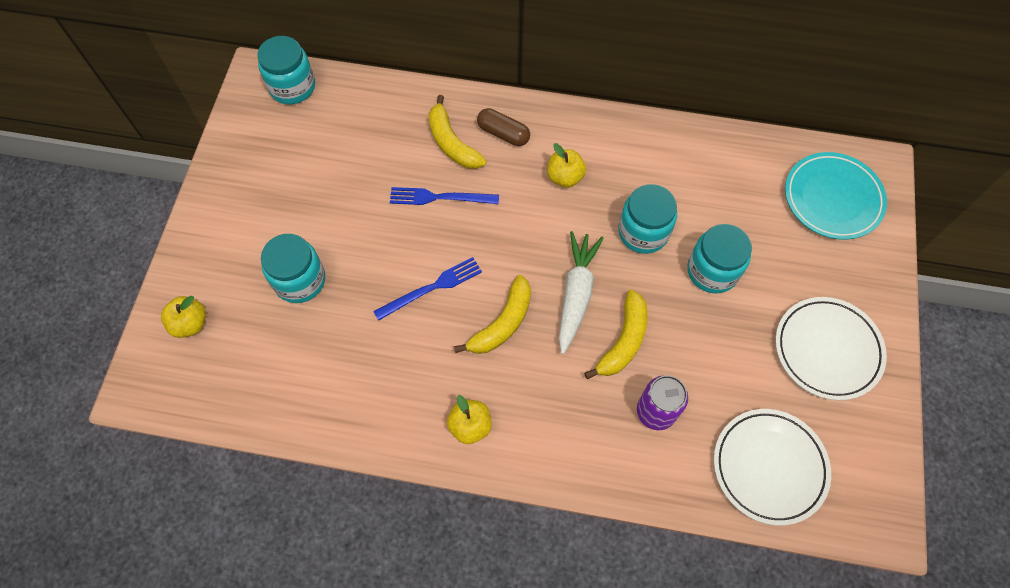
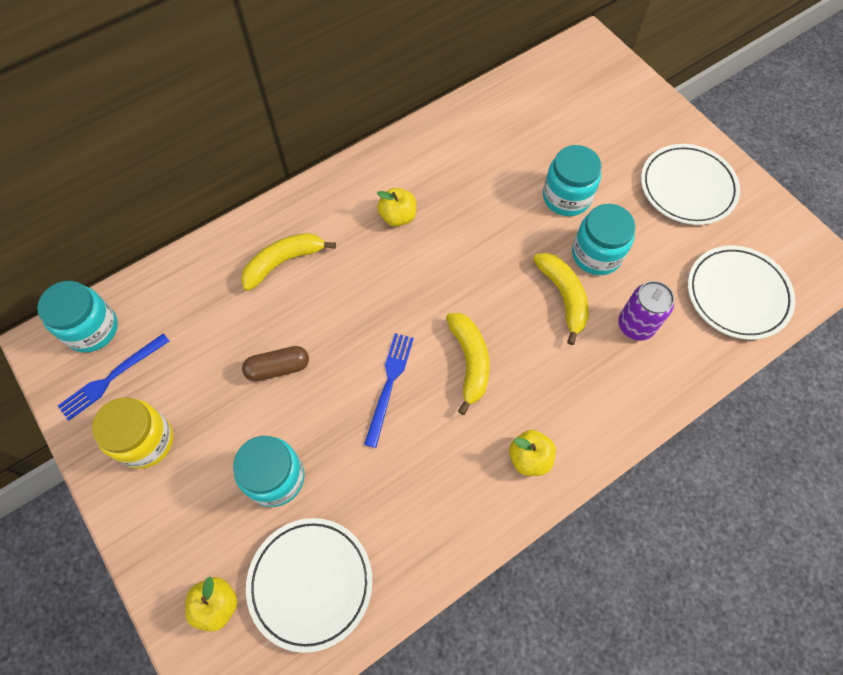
camera: 45 degrees left, 0 degrees up
blue fork [390,187,499,205] -> blue fork moved to [58,333,170,421]
yellow banana [429,95,487,169] -> yellow banana turned 135 degrees clockwise [241,233,336,291]
brown capsule [477,108,530,146] -> brown capsule moved to [242,346,309,382]
white carrot [559,231,604,354] -> none
turquoise jar [618,184,677,254] -> turquoise jar moved to [572,204,636,275]
turquoise plate [785,152,887,240] -> none
none -> yellow jar [92,397,173,469]
none -> white plate [246,518,372,653]

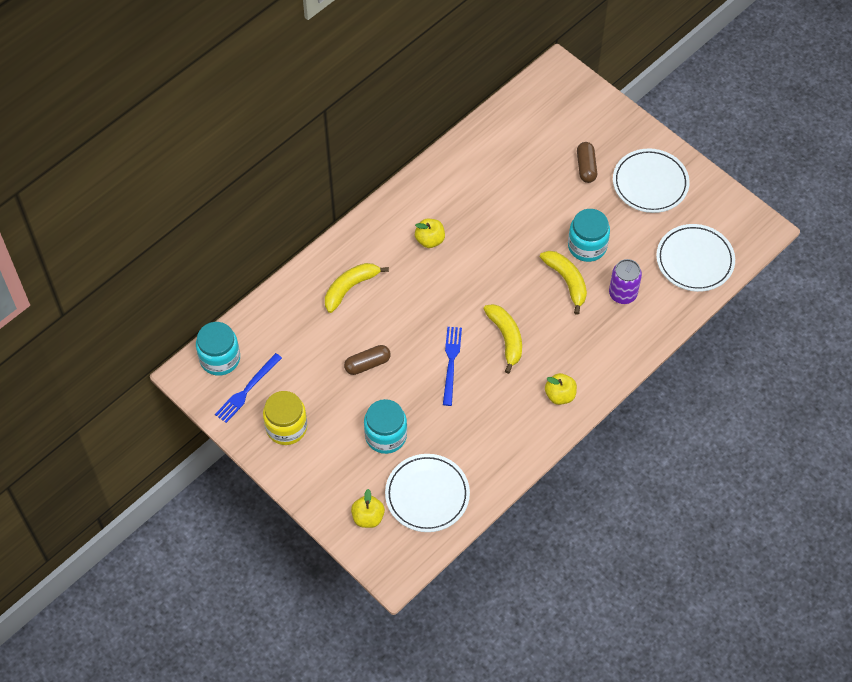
camera: 10 degrees left, 5 degrees down
turquoise jar [543,145,601,216] -> none
none -> brown capsule [577,142,597,183]

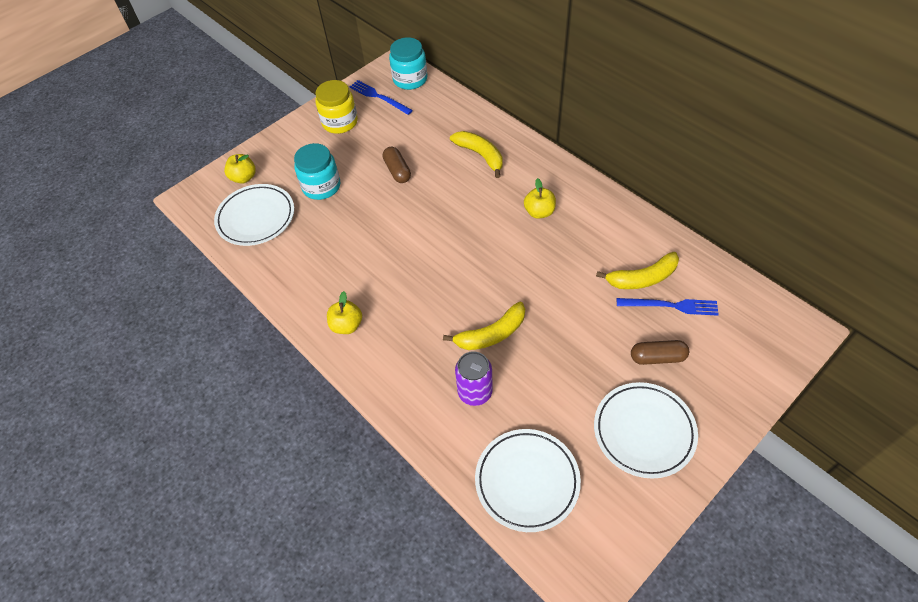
camera: 95 degrees right, 5 degrees down
blue fork [443,327,462,406] -> blue fork moved to [617,298,719,316]
yellow banana [483,304,522,374] -> yellow banana moved to [596,252,679,289]
turquoise jar [568,209,610,262] -> none

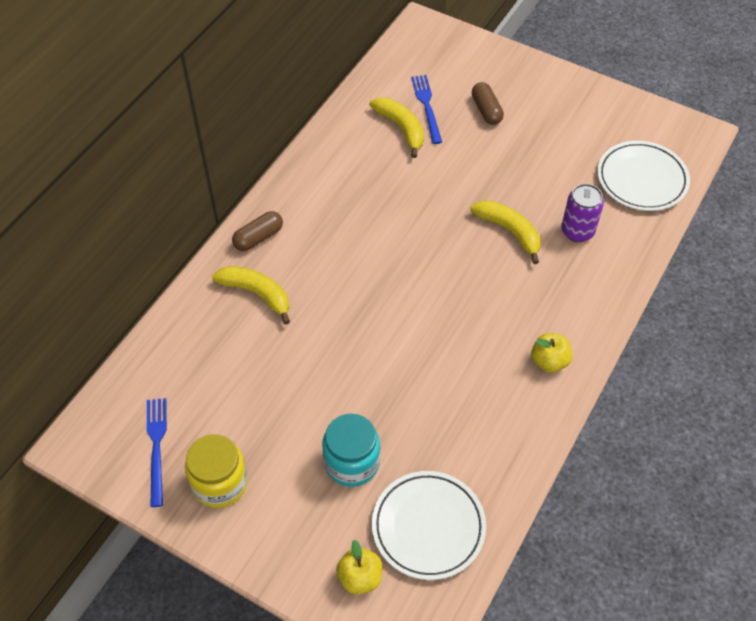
camera: 110 degrees left, 0 degrees up
blue fork [349,80,413,115] -> blue fork turned 150 degrees clockwise [147,398,167,507]
brown capsule [383,147,411,183] -> brown capsule moved to [232,211,283,251]
turquoise jar [389,37,427,90] -> none
yellow banana [450,131,503,178] -> yellow banana turned 90 degrees clockwise [212,266,290,325]
yellow apple [524,178,556,219] -> none
white plate [594,382,698,479] -> none

